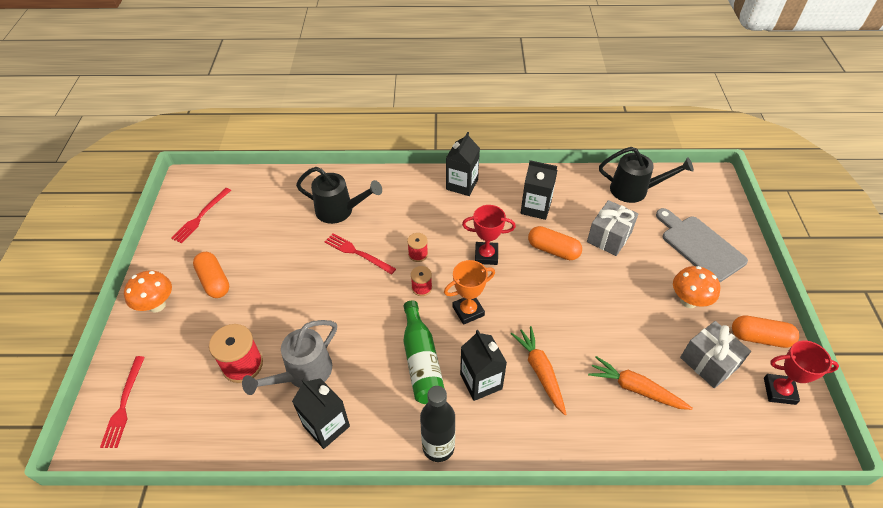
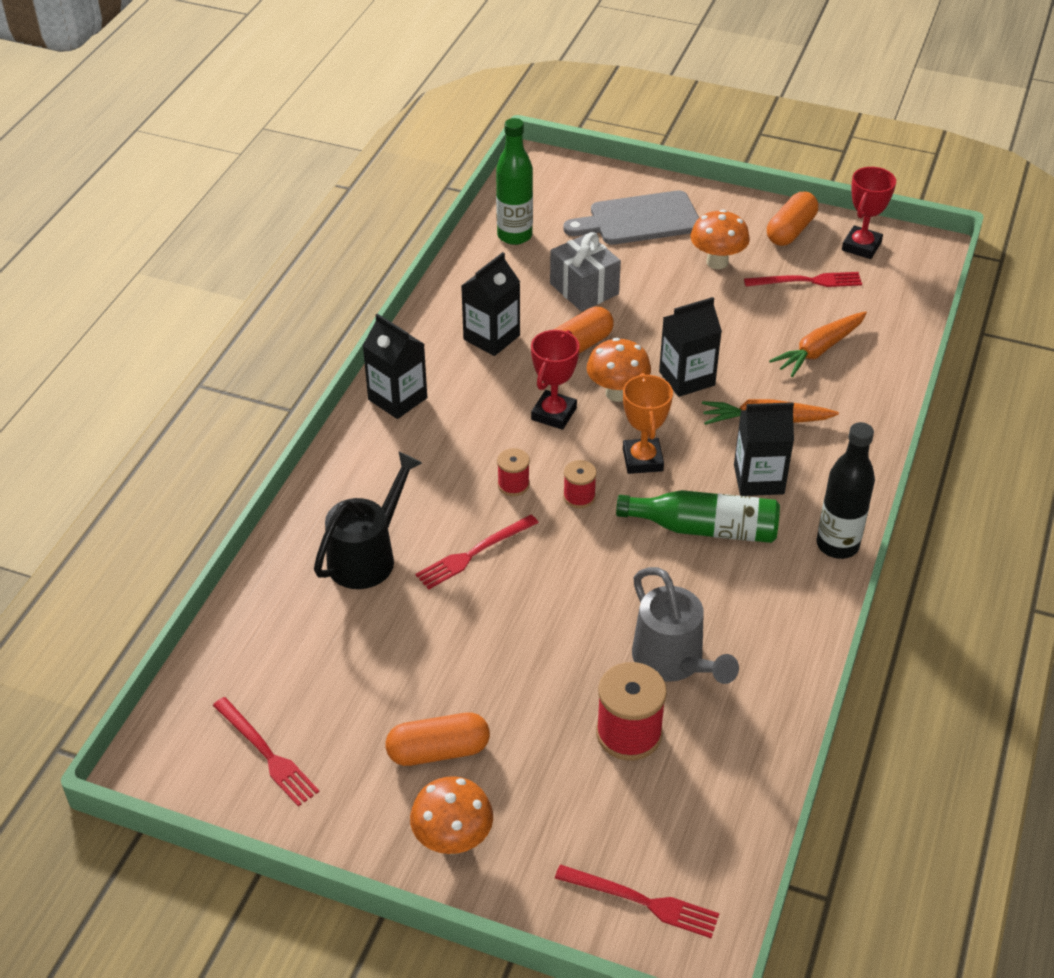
camera: 70 degrees left, 5 degrees down
black carton [292,378,350,449] -> black carton moved to [659,297,722,397]
black watering can [599,147,694,203] -> green bottle [496,118,533,245]
grey gift [680,321,751,388] -> red fork [744,272,862,287]
none -> orange mushroom [587,338,651,402]

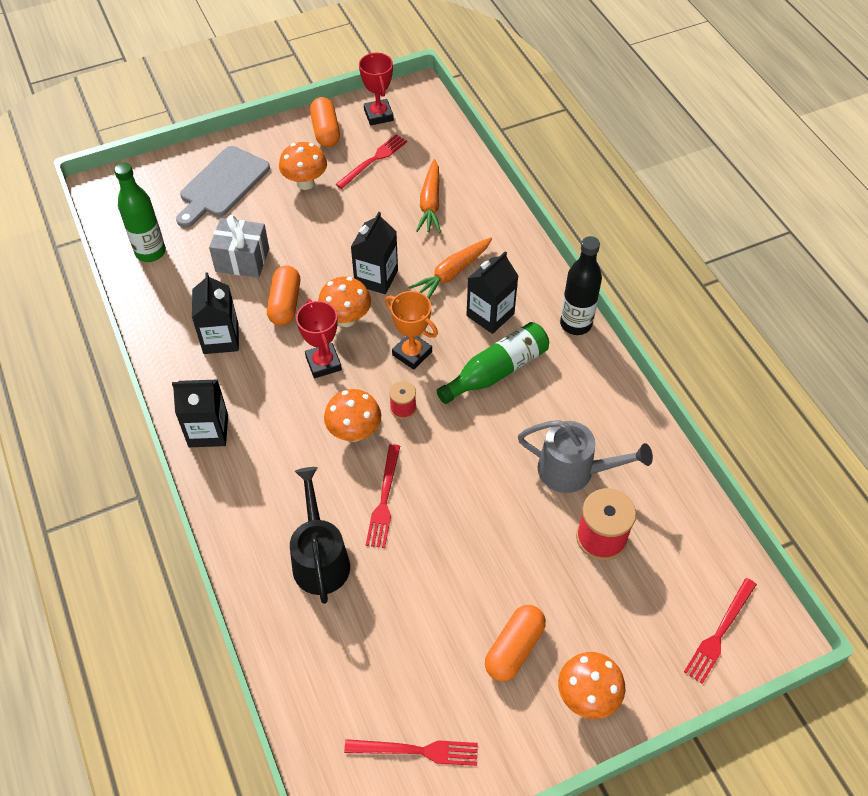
camera: 45 degrees left, 10 degrees up
red spool [497,448,530,496] -> orange mushroom [324,389,381,442]
red fork [555,864,719,938] -> red fork turned 150 degrees clockwise [684,578,757,684]

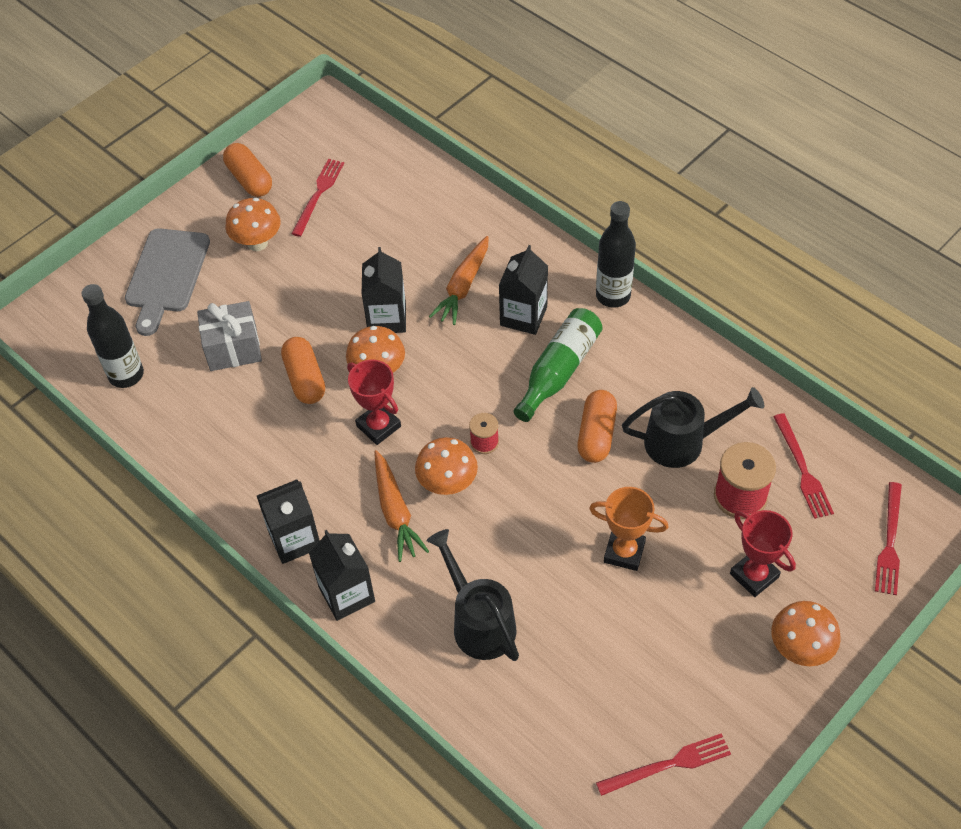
camera: 20 degrees left, 0 degrees up
green bottle [114,162,166,262] -> black bottle [82,284,144,388]
black carton [192,272,239,354] -> black carton moved to [309,530,375,621]
red trophy [359,52,394,125] -> red trophy moved to [730,510,796,597]
red fork [366,444,400,548] -> red fork moved to [773,413,834,519]
orange trophy [385,291,438,370] -> orange trophy moved to [589,487,669,571]
orange carrot [416,159,441,233] -> orange carrot moved to [374,450,429,562]
orange capsule [485,605,546,681] -> orange capsule moved to [577,390,617,463]
grey watering can [518,420,653,493] -> black watering can [622,387,764,468]

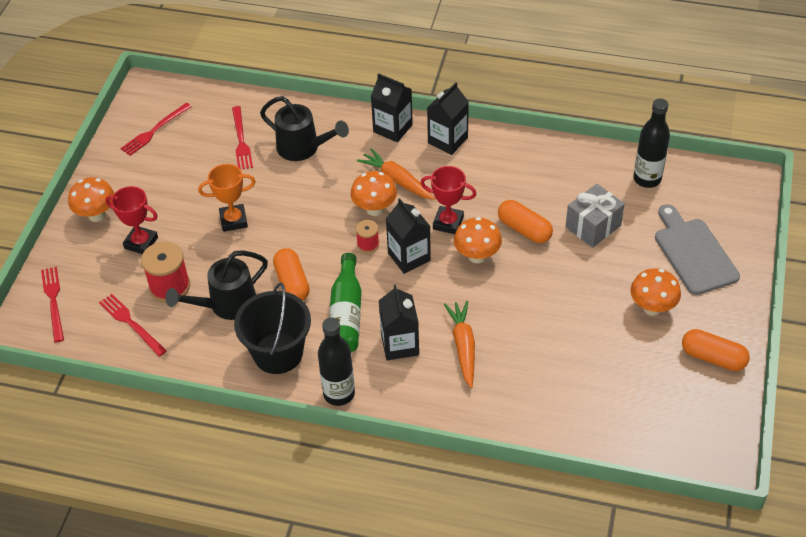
camera: 150 degrees right, 5 degrees down
red fork [291,159,344,237] -> red fork moved to [232,106,253,170]
black carton [362,247,406,333] -> black carton moved to [386,198,431,274]
none -> black bucket [234,283,311,374]

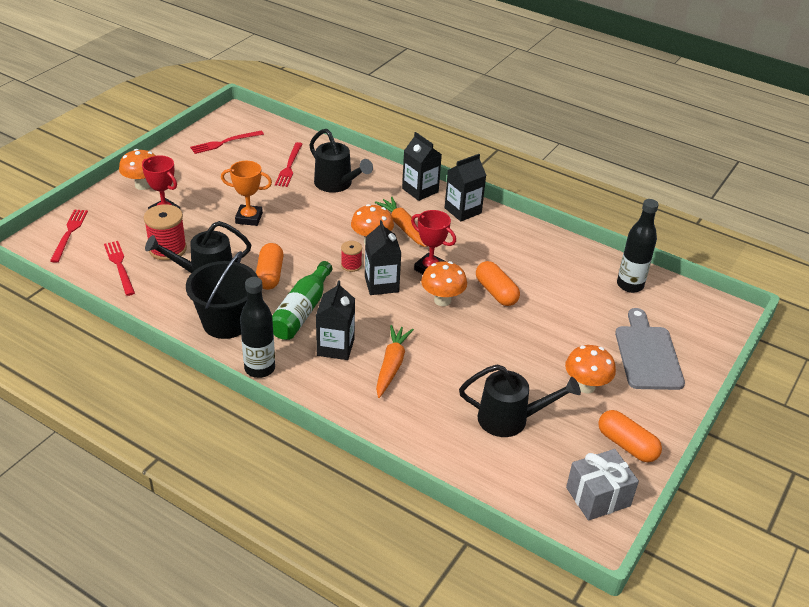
camera: 15 degrees right, 10 degrees down
grey gift [566,184,625,248] -> grey gift moved to [566,449,639,521]
none -> black watering can [459,364,581,437]

